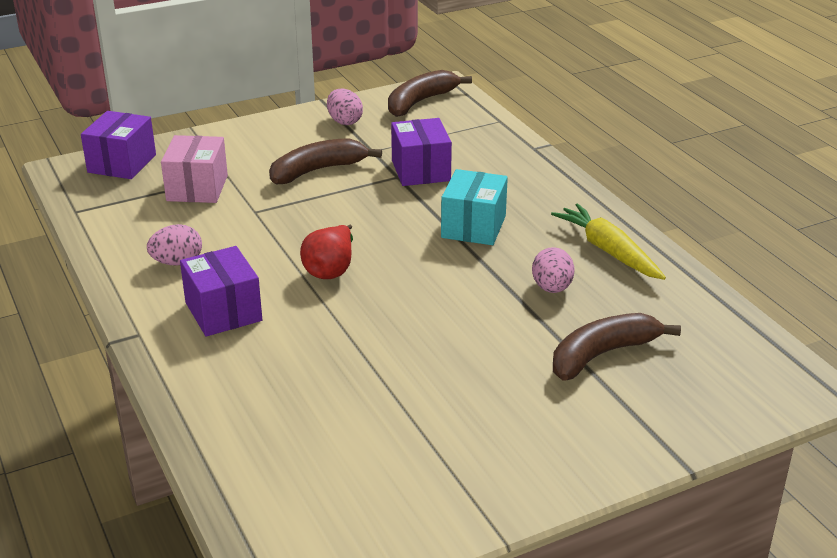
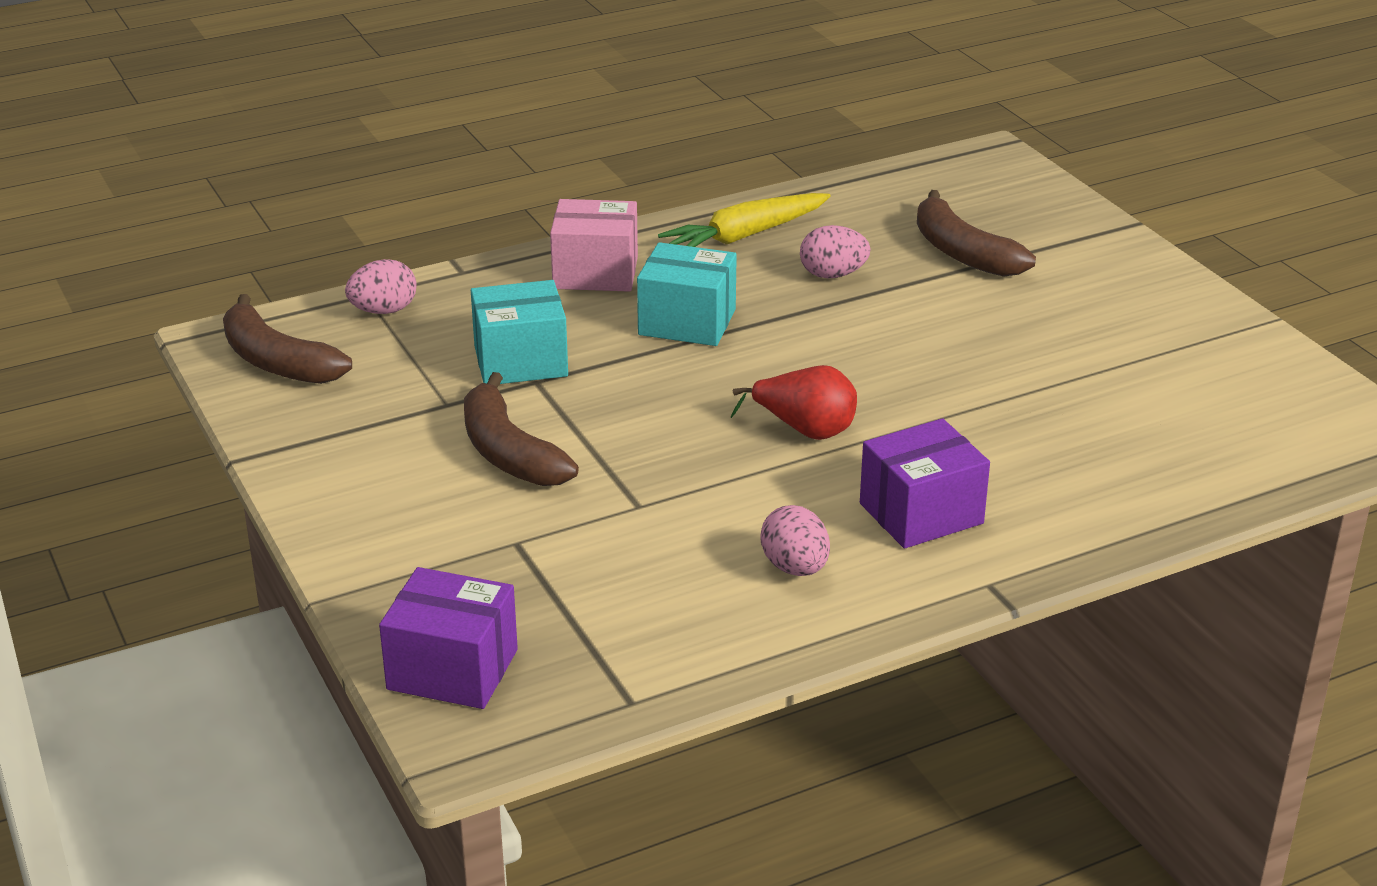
camera: 90 degrees left, 0 degrees up
pink box [161,135,228,203] -> pink box moved to [550,199,638,292]
pink egg [327,88,363,125] -> pink egg moved to [345,259,417,314]
purple box [391,118,452,186] -> turquoise box [471,280,568,384]

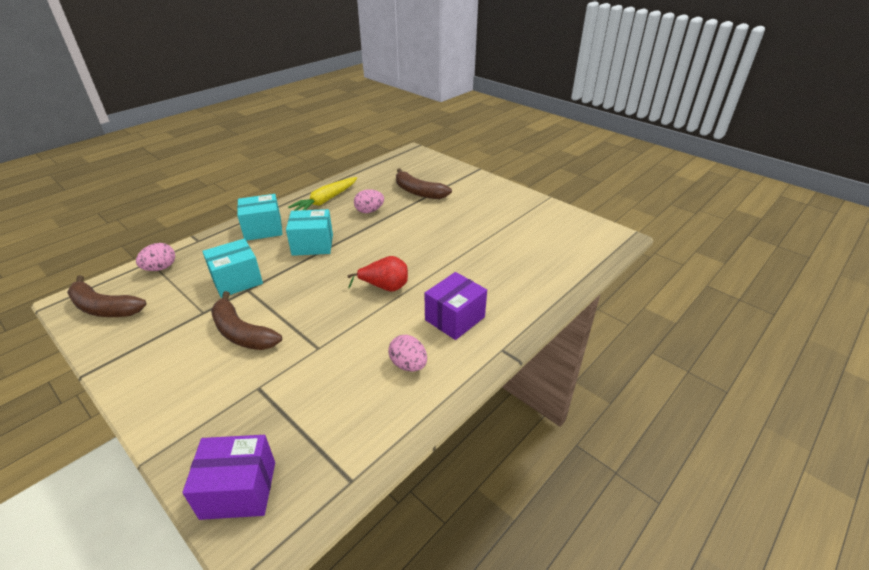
camera: 20 degrees left, 5 degrees up
pink box [550,199,638,292] -> turquoise box [237,194,283,241]

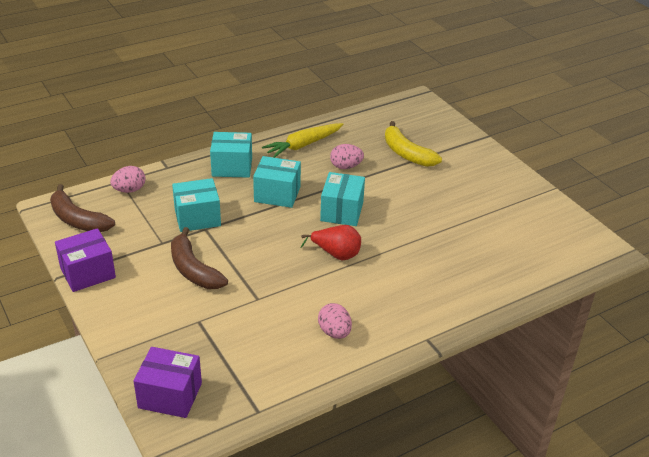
camera: 15 degrees right, 0 degrees up
brown banana [396,168,452,199] -> yellow banana [385,121,442,167]
purple box [424,272,487,340] -> purple box moved to [55,228,116,292]
none -> turquoise box [320,172,365,226]

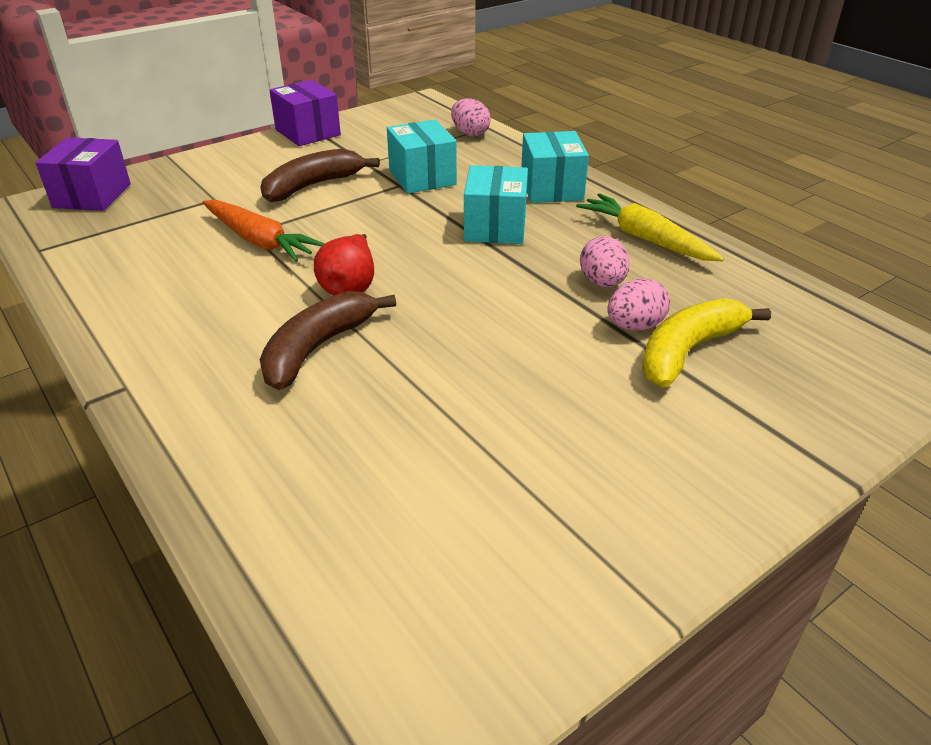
camera: 85 degrees right, 0 degrees up
brown banana [50,184,115,232] -> brown banana moved to [260,291,396,390]
pink egg [318,303,352,339] -> pink egg moved to [607,278,670,331]
turquoise box [320,172,365,226] -> none
none -> orange carrot [202,200,325,262]

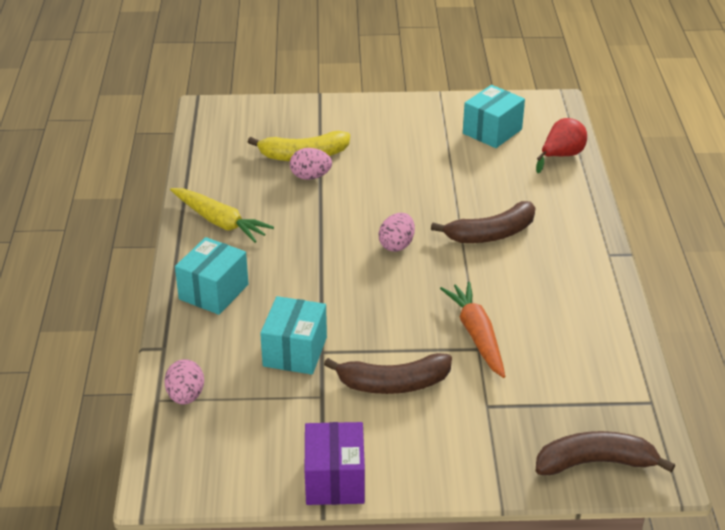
camera: 145 degrees left, 0 degrees up
purple box [35,137,131,211] -> brown banana [536,431,675,475]
red pear [314,234,374,295] -> red pear moved to [536,118,587,173]
turquoise box [464,165,528,244] -> turquoise box moved to [463,85,525,148]
yellow carrot [576,193,724,262] -> yellow carrot turned 45 degrees counterclockwise [170,188,274,243]
pink egg [580,236,630,287] -> pink egg moved to [379,213,415,252]

